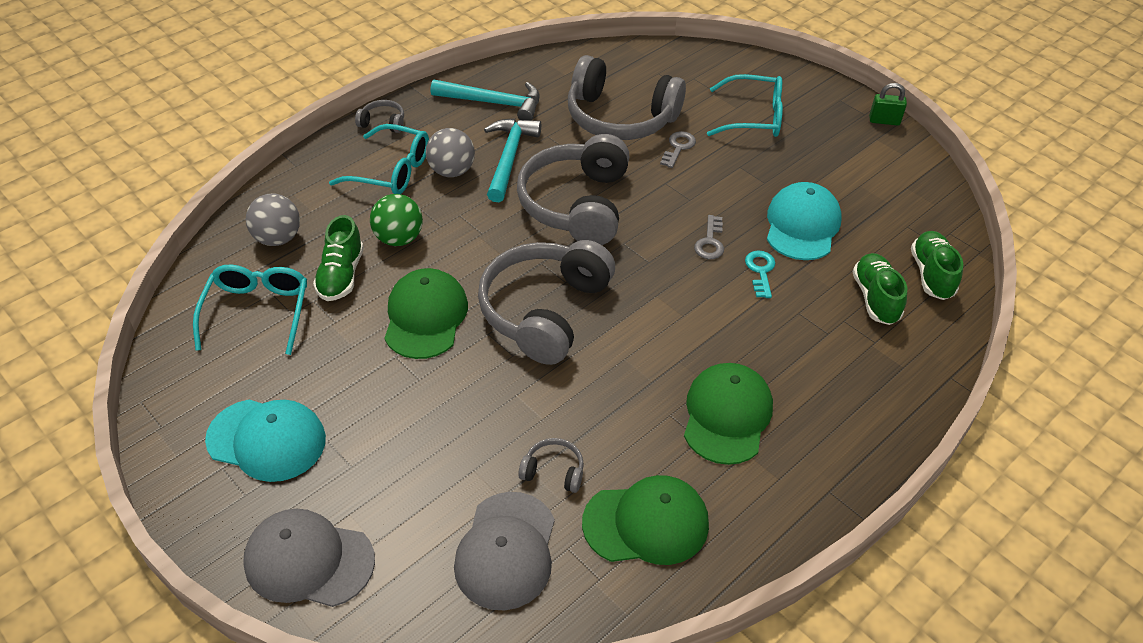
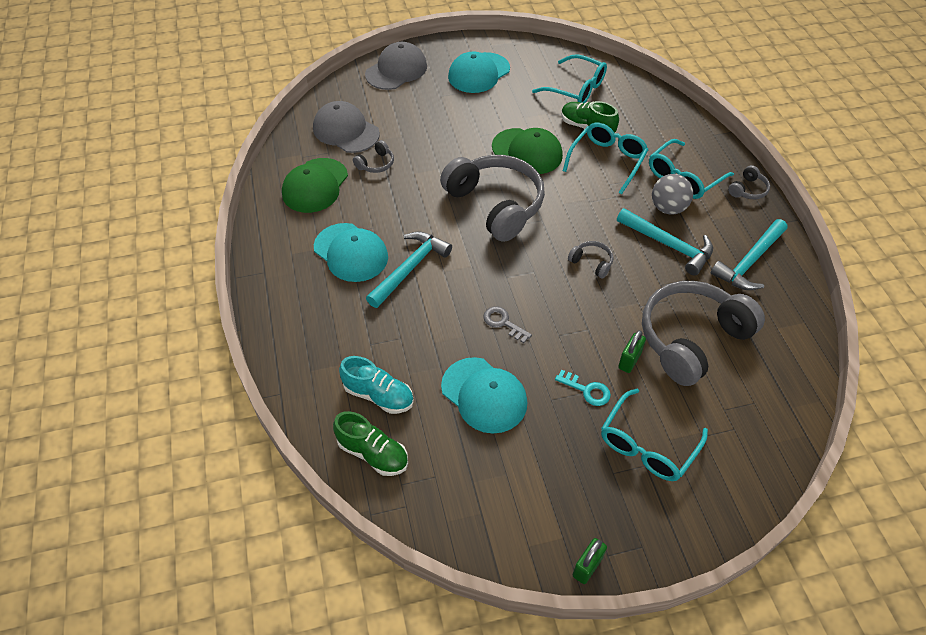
camera: 120 degrees right, 5 degrees up
grey ball [246,193,300,246] -> none
green ball [370,194,423,246] -> turquoise glasses [563,123,648,194]
grey headphones [517,134,629,245] -> grey headphones [568,241,613,278], size x0.41
grey key [660,131,696,168] -> green padlock [618,330,646,373]
green cap [684,363,773,465] -> turquoise cap [314,223,388,282]
turquoise key [745,251,775,298] -> turquoise key moved to [555,370,611,406]
green shoe [852,253,907,325] -> turquoise shoe [339,356,414,414]
none -> turquoise hammer [366,231,452,308]

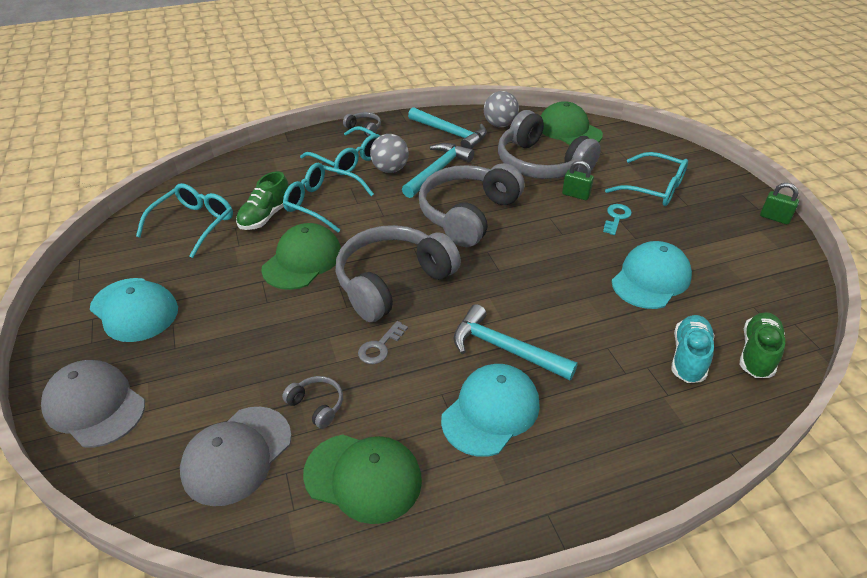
camera: 95 degrees left, 10 degrees down
grey key [483,306,532,343] -> grey key moved to [358,321,408,364]
grey headphones [568,241,613,278] -> grey headphones [418,163,525,247], size x2.45
none -> grey ball [484,91,519,127]
none -> green cap [541,101,603,145]

